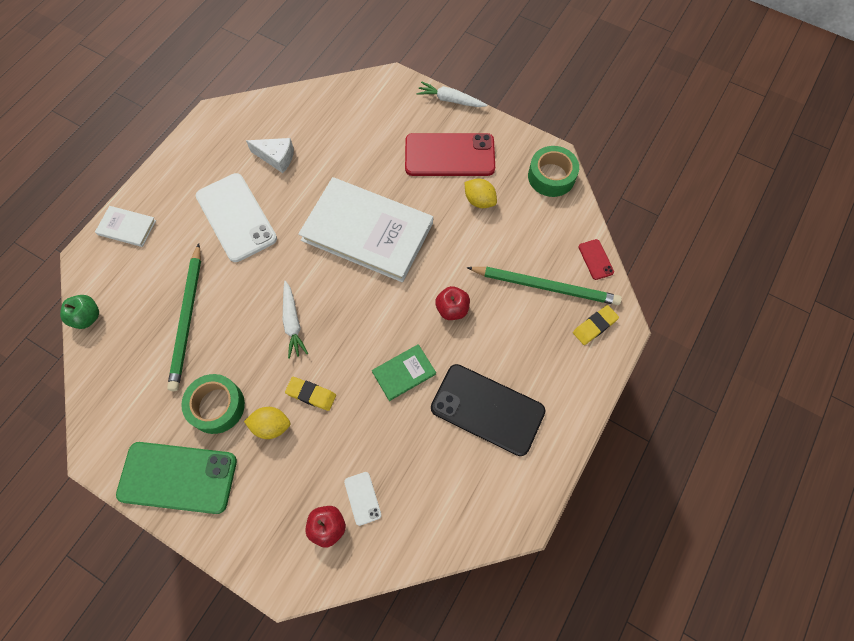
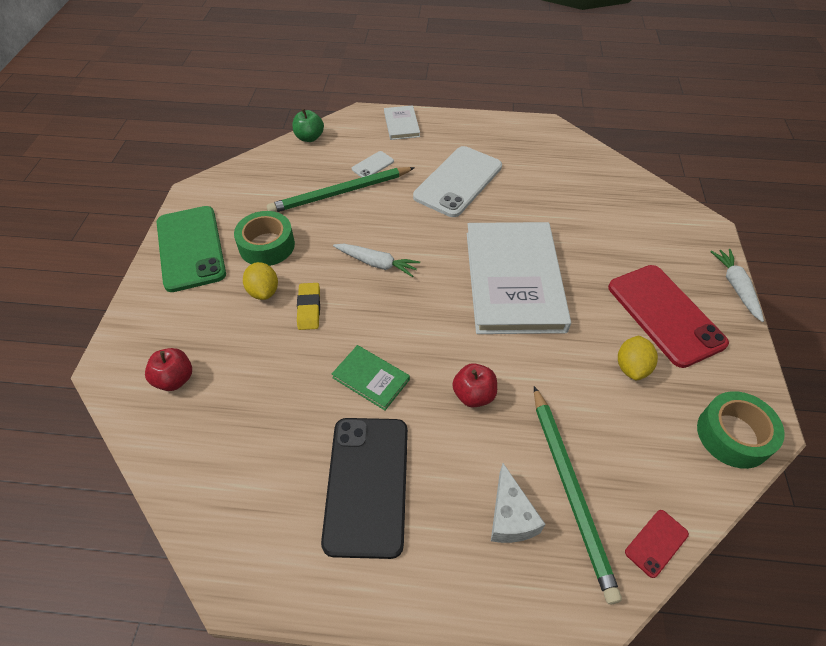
camera: 65 degrees right, 15 degrees down
white cheese [246,138,294,173] -> white cheese moved to [491,463,545,543]
white carrot [283,281,308,359] -> white carrot turned 120 degrees counterclockwise [333,244,420,277]
white phone [344,472,382,526] -> white phone moved to [352,151,394,177]
yellow eraser [573,305,619,345] -> none

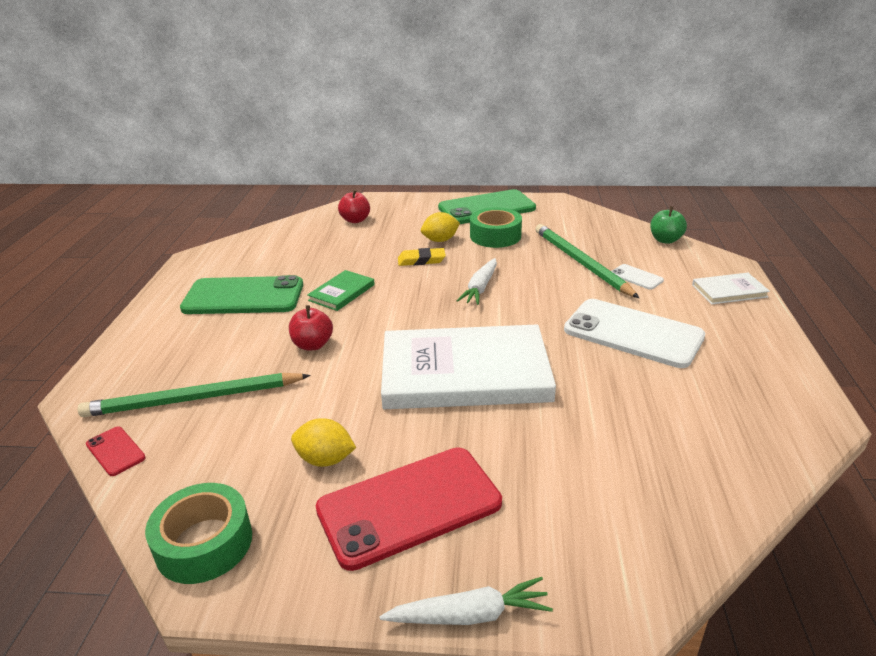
camera: 90 degrees right, 20 degrees down
black phone [321,418,408,559] -> green phone [180,275,303,314]
white cheese [491,463,545,543] -> none

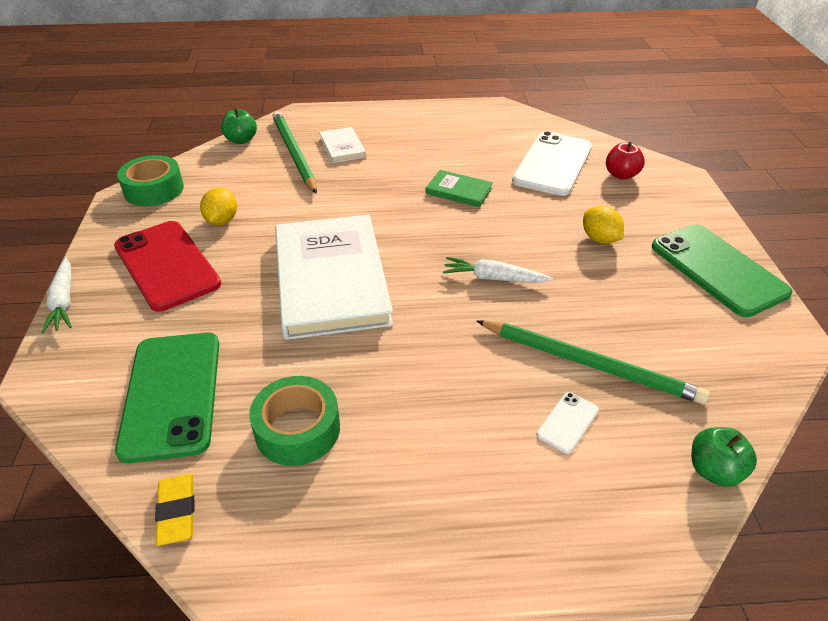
camera: 80 degrees right, 10 degrees up
red phone [86,426,146,476] -> green apple [221,108,257,144]
green phone [180,275,303,314] -> green phone moved to [115,333,219,463]
red apple [289,305,333,350] -> none
yellow eraser [398,248,446,266] -> yellow eraser moved to [155,474,194,546]
green tape [470,207,522,248] -> green tape moved to [249,376,340,466]
green pencil [535,224,639,298] -> green pencil turned 60 degrees clockwise [477,320,710,404]
white phone [564,299,705,368] -> white phone moved to [512,131,592,196]
white book [692,273,770,304] -> white book moved to [319,127,366,163]

